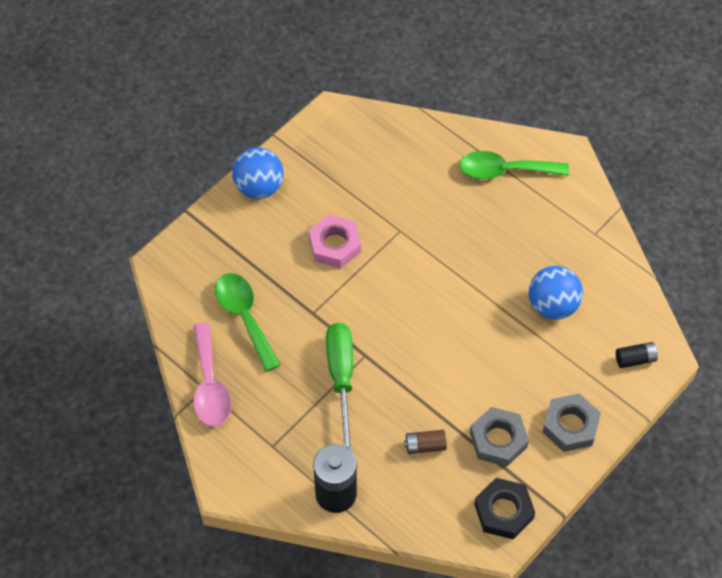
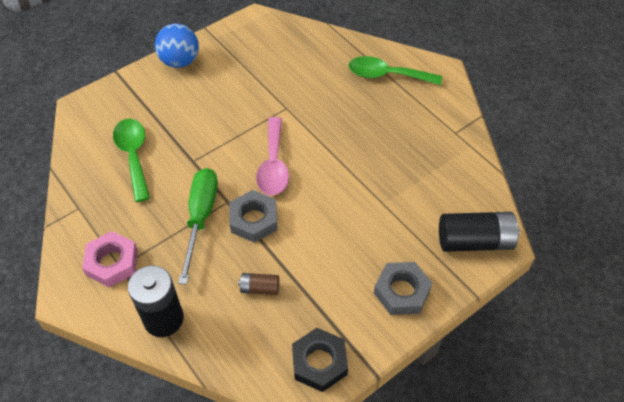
camera: 10 degrees right, 5 degrees down
pink spoon [193,323,231,427] -> pink spoon moved to [256,117,289,196]
pink nut [309,215,361,268] -> pink nut moved to [82,231,138,287]
grey nut [470,407,529,467] -> grey nut moved to [230,190,277,243]
blue ball [529,266,583,320] -> none
black battery [616,342,658,368] -> black battery [439,212,520,252], size x1.97

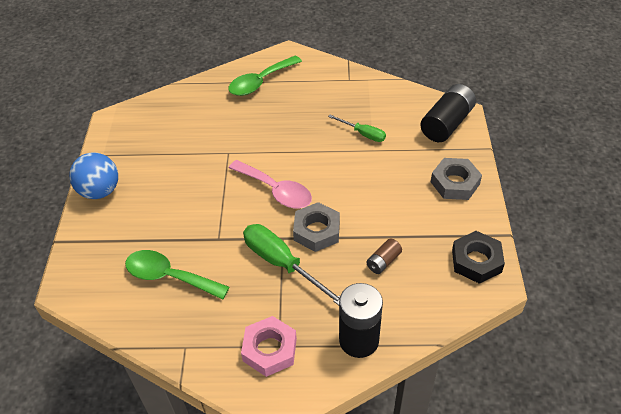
camera: 50 degrees left, 5 degrees down
none -> green screwdriver [328,115,386,142]

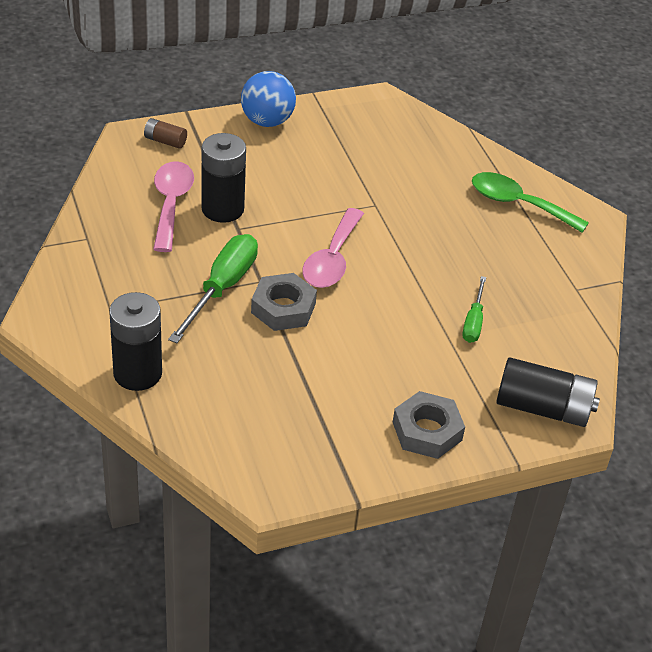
camera: 65 degrees right, 5 degrees down
green spoon [125,250,230,300] -> pink spoon [153,161,194,252]
pink nut [241,316,297,377] -> none
brown battery [366,238,402,274] -> brown battery moved to [144,118,187,149]
black nut [452,231,505,284] -> none
none -> black battery [201,133,246,223]

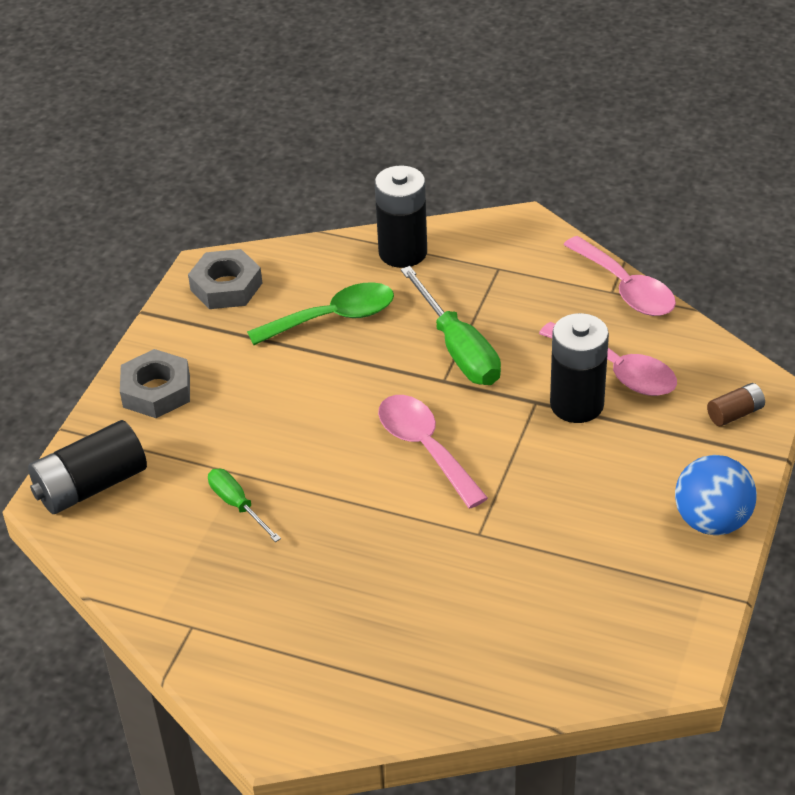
camera: 135 degrees right, 0 degrees up
grey nut [251,273,317,331] -> grey nut moved to [188,249,262,309]
green spoon [472,172,589,233] -> green spoon moved to [247,282,394,345]
none -> pink spoon [563,236,676,316]

